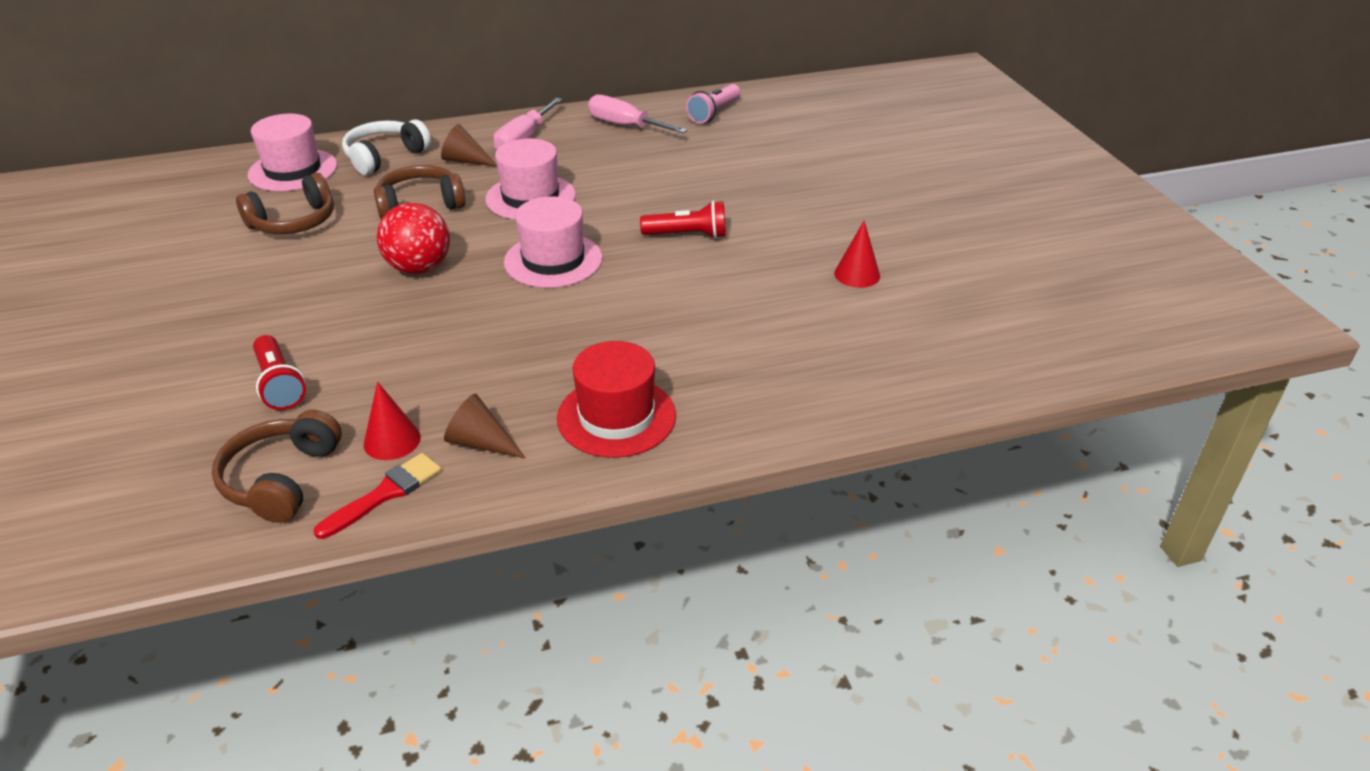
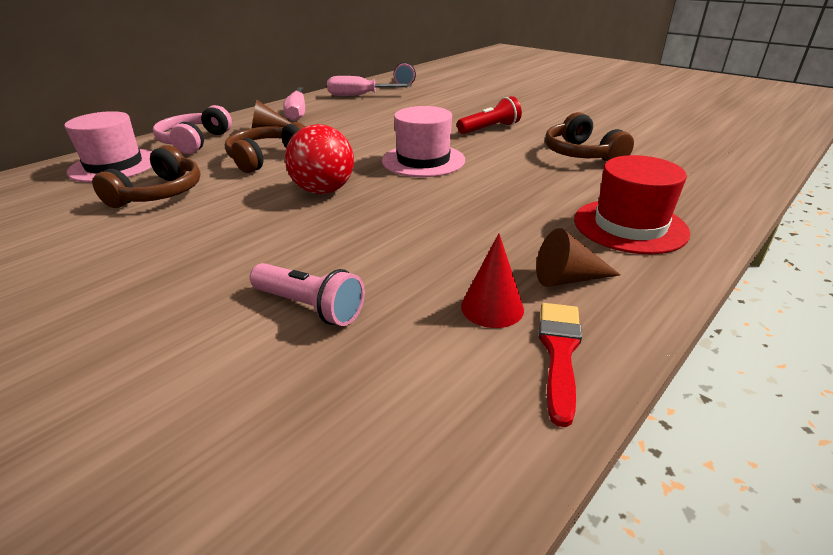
camera: 30 degrees left, 5 degrees down
brown headphones [212,410,342,523] -> brown headphones moved to [545,112,634,161]
red flashlight [253,335,306,410] -> pink flashlight [250,263,365,326]
white headphones [342,119,431,175] -> pink headphones [153,105,232,154]
pink hat [485,139,576,220] -> none
red cone [834,220,880,288] -> none

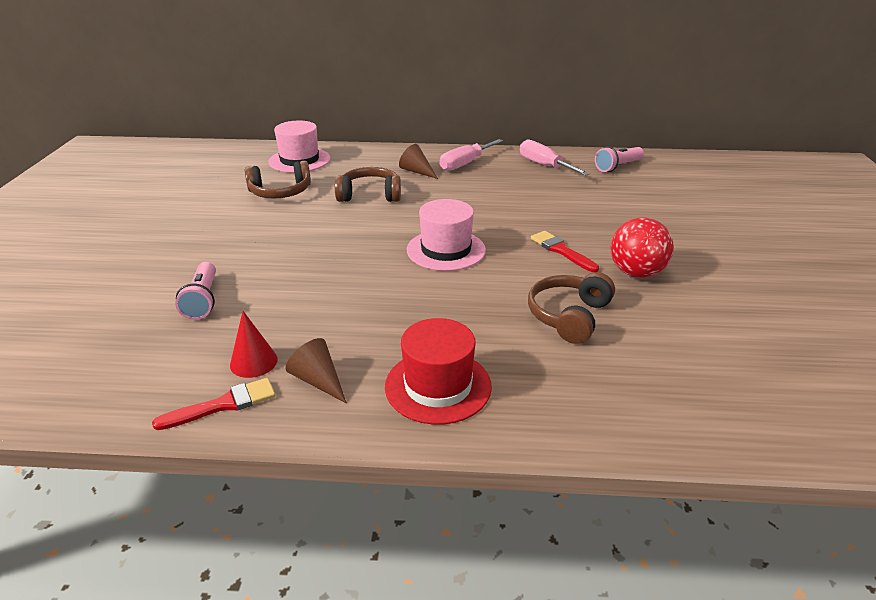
camera: 50 degrees right, 0 degrees up
pink headphones [153,105,232,154] -> none
red ball [285,124,354,194] -> red ball moved to [611,217,674,278]
red flashlight [457,96,522,134] -> red brush [531,231,599,272]

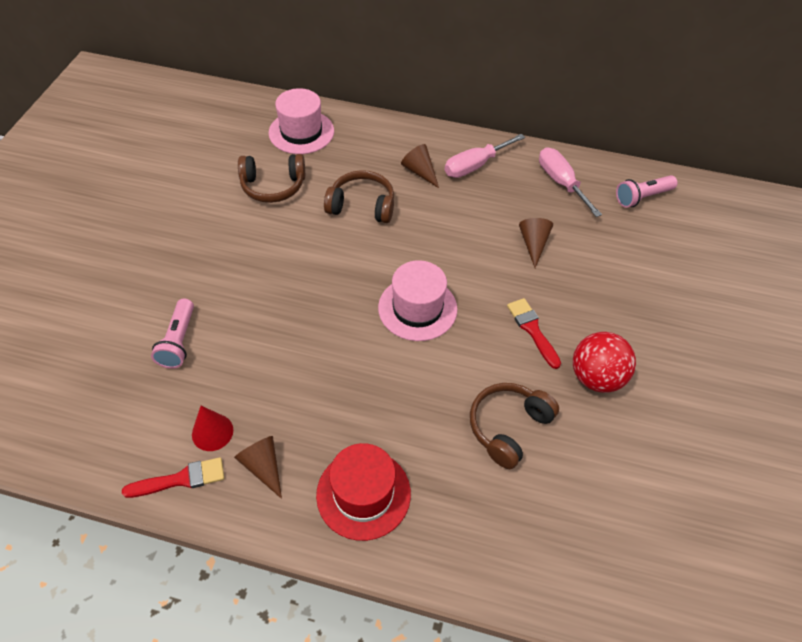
camera: 10 degrees right, 20 degrees up
none -> brown cone [519,218,553,268]

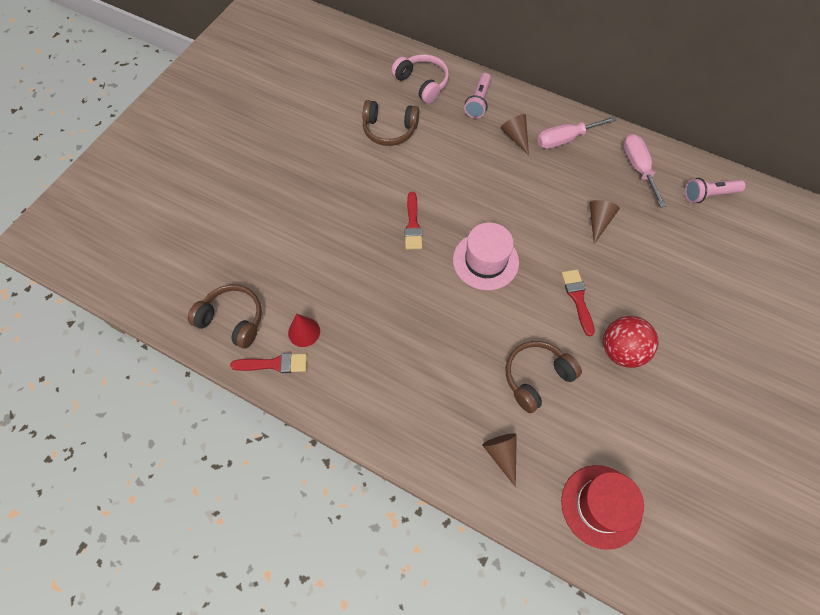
camera: 15 degrees right, 10 degrees up
pink flashlight [151,299,194,369] -> pink flashlight moved to [464,73,491,118]
brown cone [234,436,282,499] -> brown cone moved to [482,433,517,487]
pink hat [268,88,334,154] -> pink headphones [391,54,449,104]
red hat [316,443,411,541] -> red hat moved to [561,465,644,550]
brown headphones [324,170,394,223] -> brown headphones moved to [188,285,262,349]
none -> red brush [405,192,422,250]

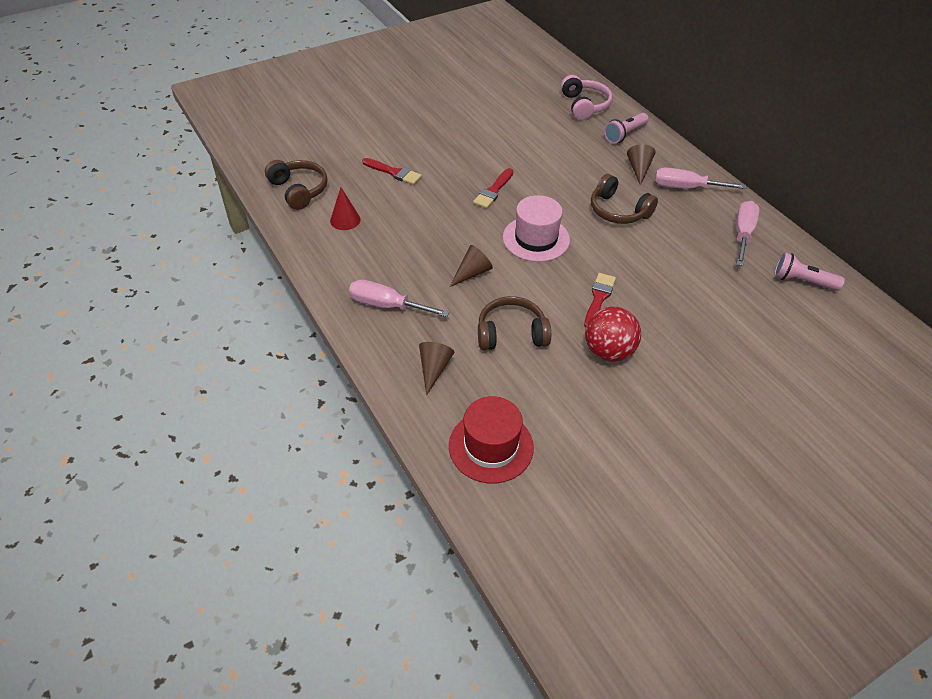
camera: 30 degrees right, 15 degrees down
red brush [230,353,307,373] -> red brush moved to [362,158,422,185]
brown headphones [362,100,419,146] -> brown headphones moved to [591,174,658,224]
brown cone [589,200,620,244] -> brown cone moved to [450,245,493,287]
none -> pink screwdriver [349,280,450,317]

